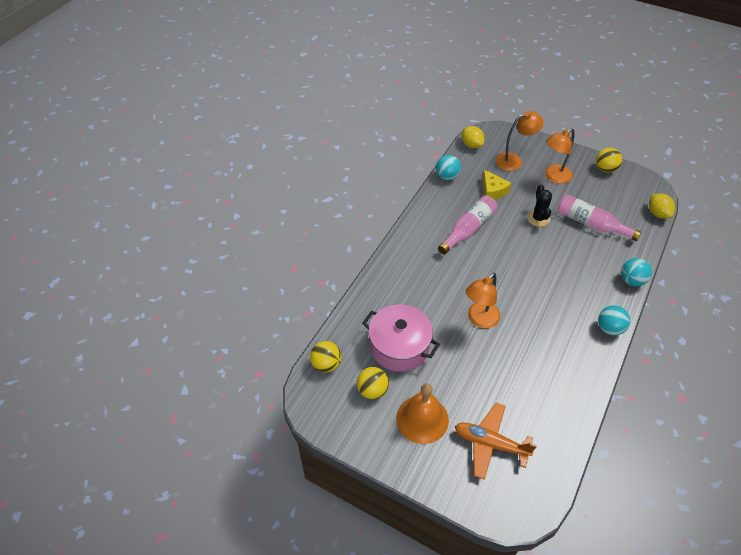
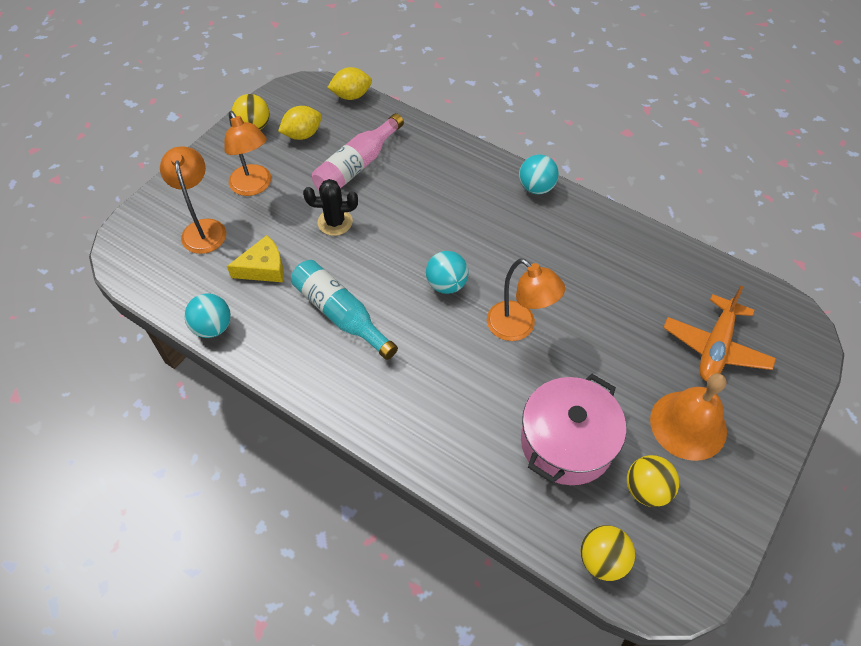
camera: 85 degrees left, 5 degrees up
pink bottle [438,195,497,254] -> turquoise bottle [291,260,398,360]
yellow lemon [462,126,485,148] -> yellow lemon moved to [278,106,322,140]
turquoise ball [621,258,652,286] -> turquoise ball moved to [426,251,469,294]

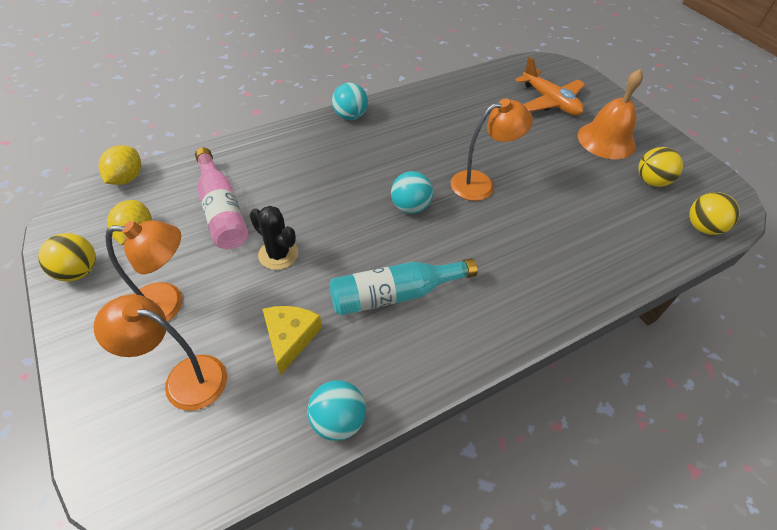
camera: 65 degrees left, 5 degrees down
black cactus [303,179,358,236] -> black cactus turned 75 degrees counterclockwise [249,206,298,270]
pink pot [521,374,626,485] -> none

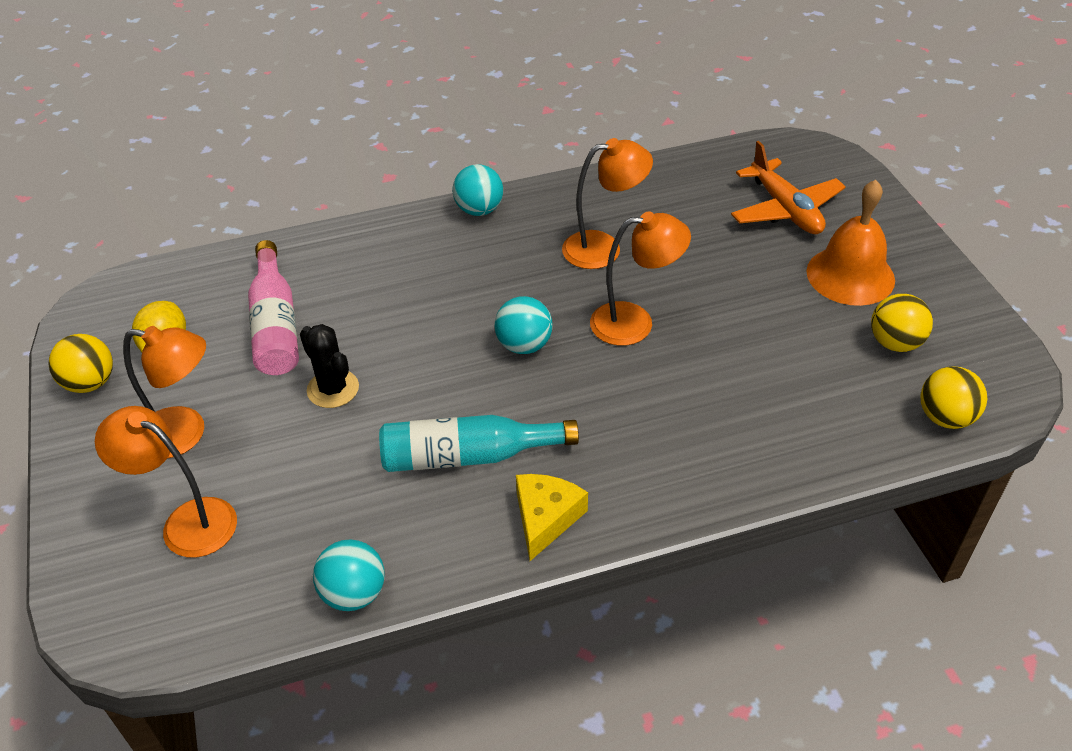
camera: 15 degrees right, 5 degrees down
yellow lemon [99,145,141,185] -> none
yellow cheese [263,306,322,376] -> yellow cheese moved to [516,474,588,561]
none -> orange lamp [562,138,653,269]

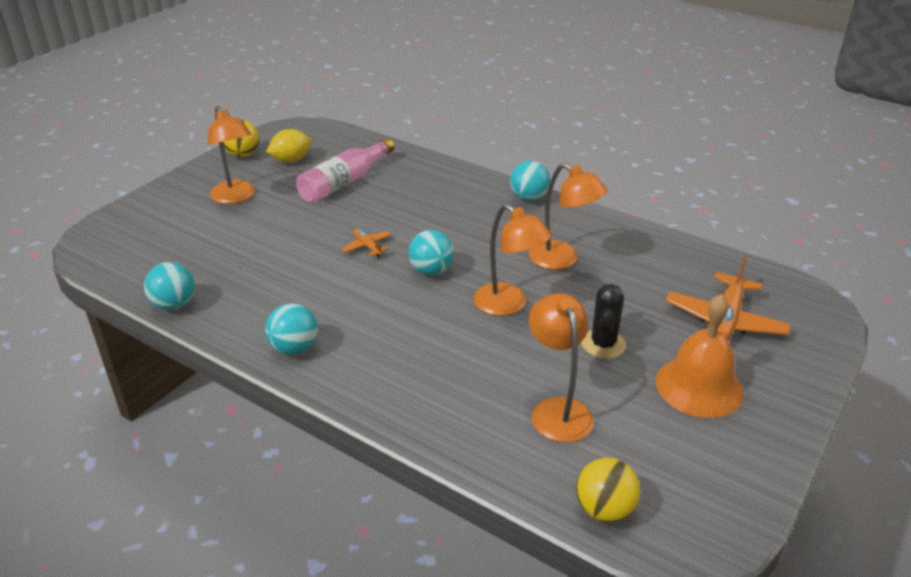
camera: 50 degrees right, 10 degrees down
orange lamp [95,406,237,558] -> orange lamp moved to [529,293,594,443]
black cactus [300,324,359,408] -> black cactus moved to [581,284,626,359]
turquoise bottle [379,415,579,472] -> none
yellow cheese [516,474,588,561] -> turquoise ball [265,303,318,355]
yellow ball [871,294,933,352] -> none
none -> orange plane [342,229,391,257]

